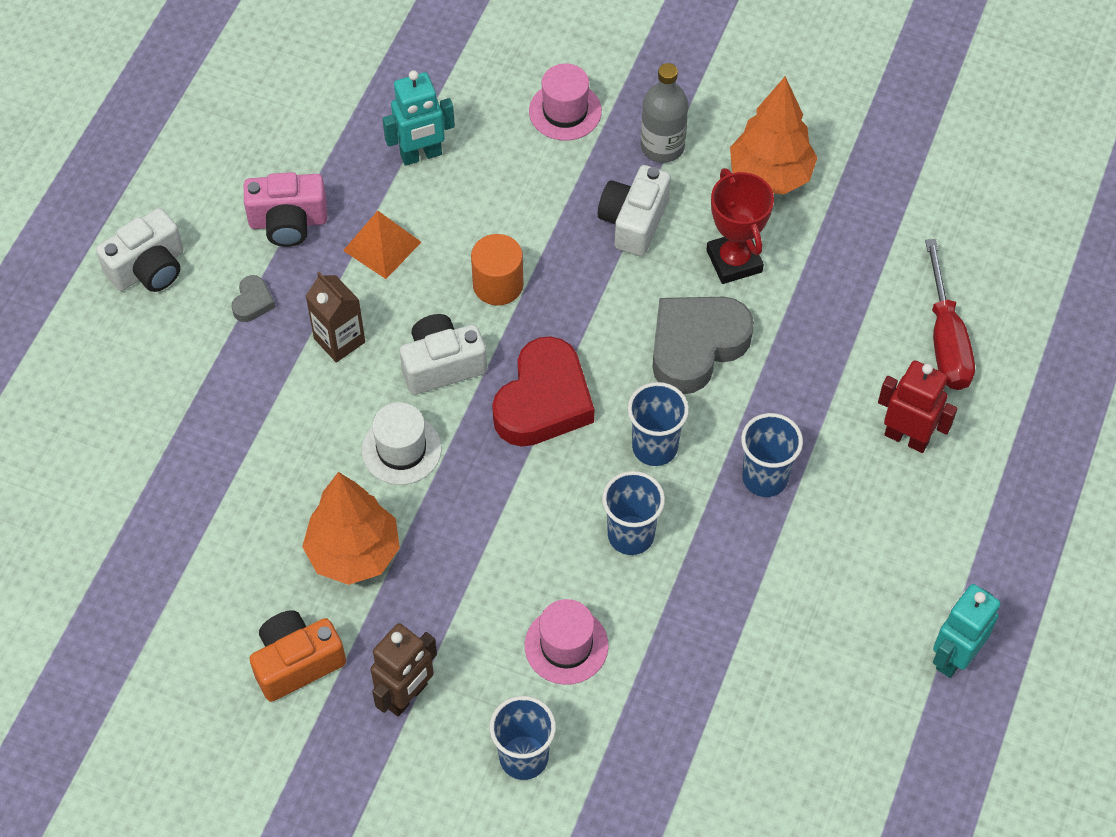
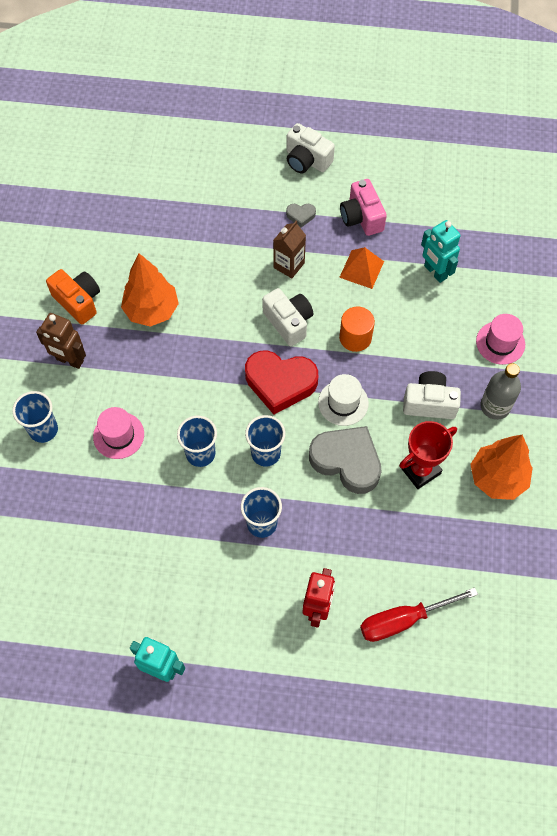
camera: 75 degrees right, 5 degrees up
white hat [362,402,442,485] -> white hat moved to [318,374,369,426]

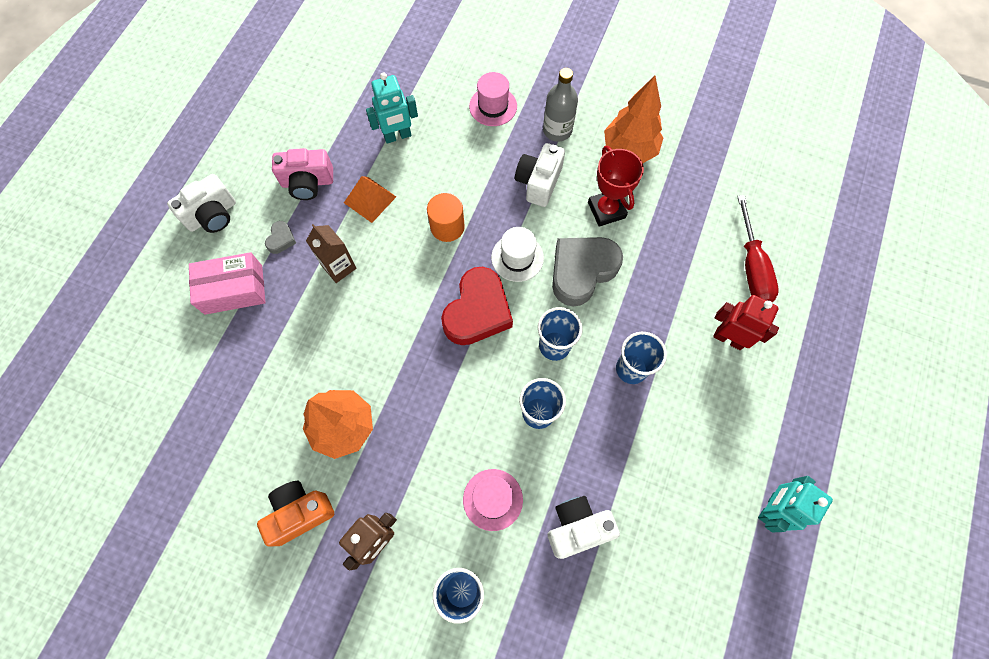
camera: 75 degrees left, 5 degrees up
white camera [262,288,313,346] -> white camera moved to [548,496,620,559]
none -> pink box [189,252,266,315]

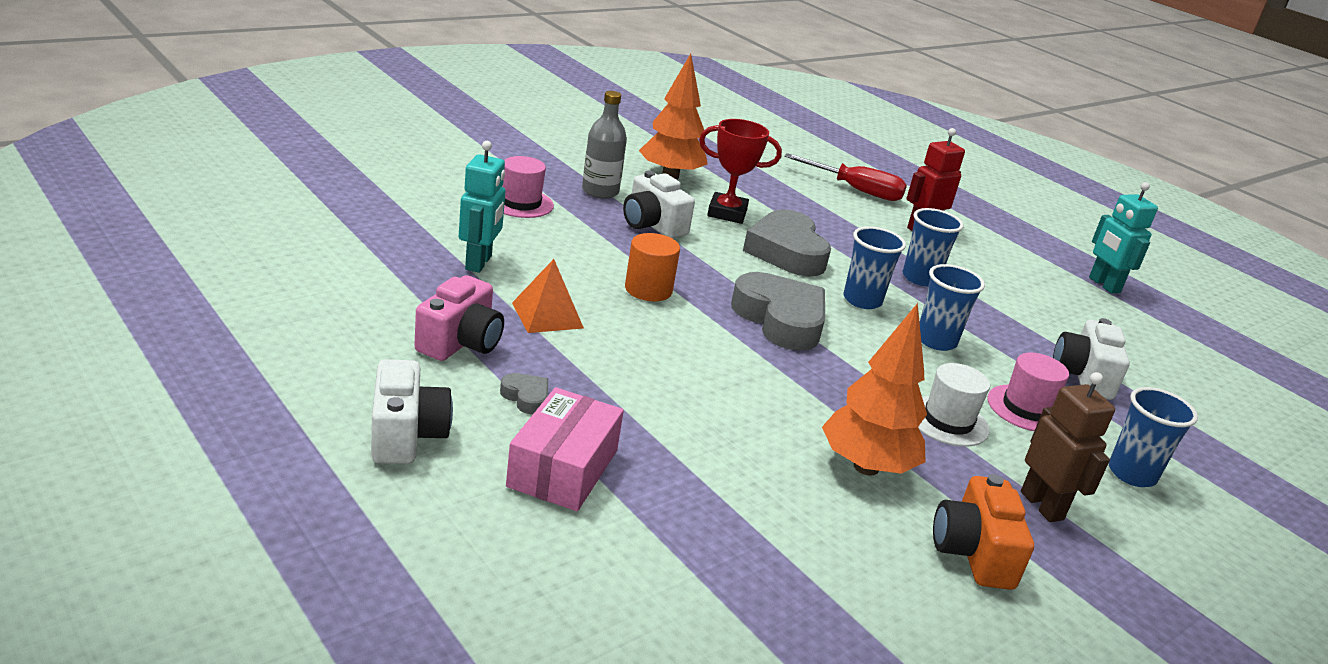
camera: 65 degrees left, 40 degrees down
brown carton [306,224,356,283] -> none
red heart [441,267,513,345] -> grey heart [731,272,825,351]
white hat [491,227,544,282] -> white hat moved to [918,363,990,447]

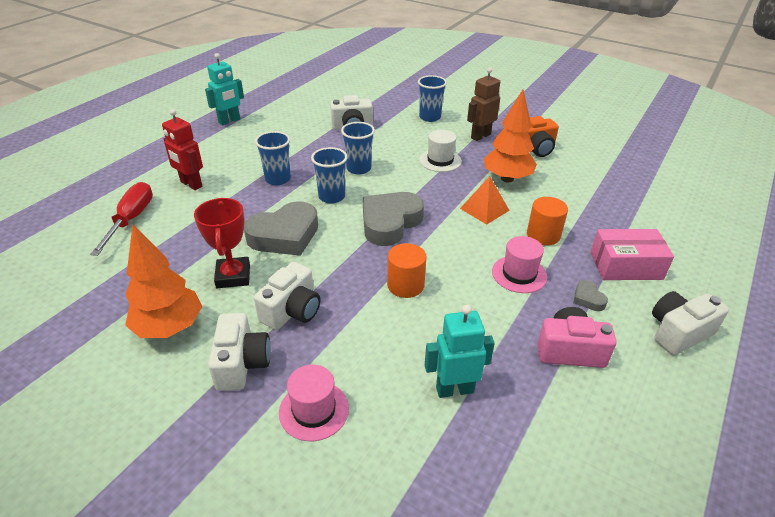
camera: 105 degrees left, 10 degrees up
grey heart [500,373,548,414] -> grey heart turned 45 degrees counterclockwise [573,280,608,311]
orange pyramid [512,259,584,333] -> orange pyramid moved to [460,176,510,225]
grey bottle [582,91,627,199] -> white camera [208,313,271,391]
pink hat [987,353,1069,431] -> pink hat moved to [492,236,547,293]
none -> orange cylinder [527,197,568,245]

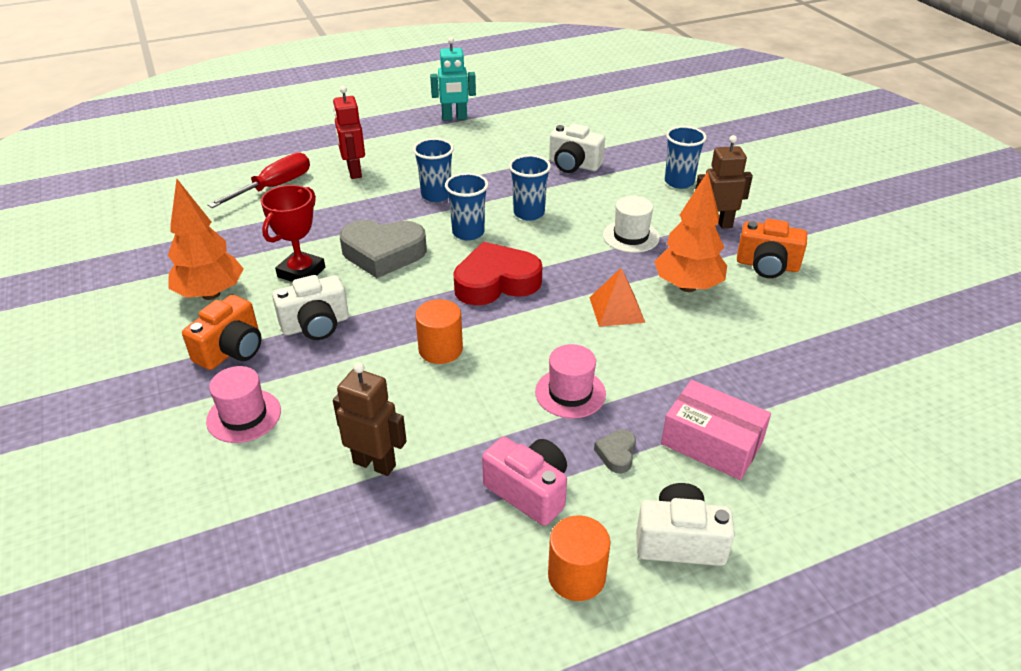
camera: 35 degrees right, 0 degrees up
white camera [208,313,271,391] -> orange camera [182,295,262,370]
grey heart [363,192,424,246] -> red heart [453,242,542,305]
turquoise robot [425,305,495,398] -> brown robot [333,362,407,476]
orange cylinder [527,197,568,245] -> orange cylinder moved to [548,515,610,601]

